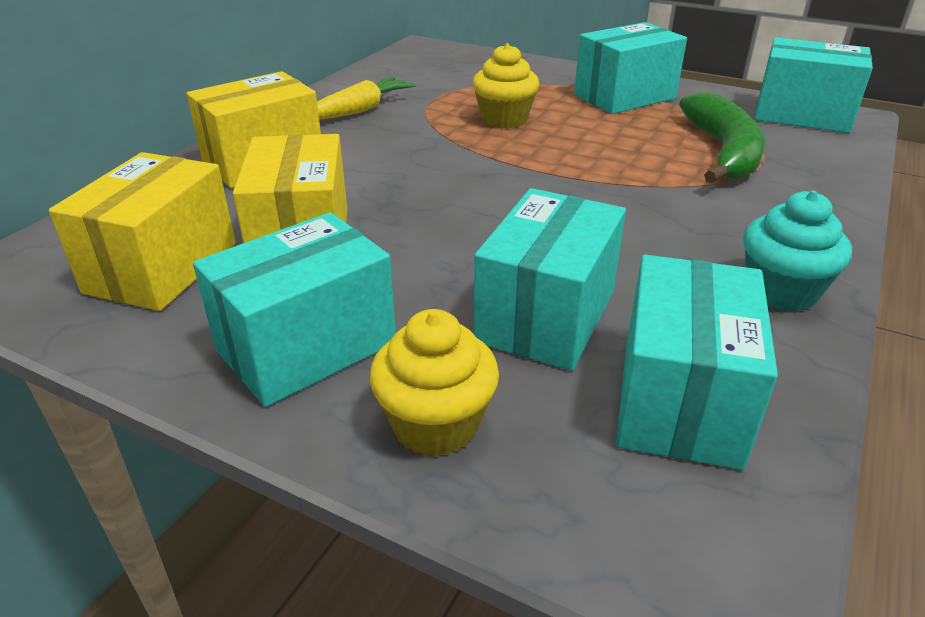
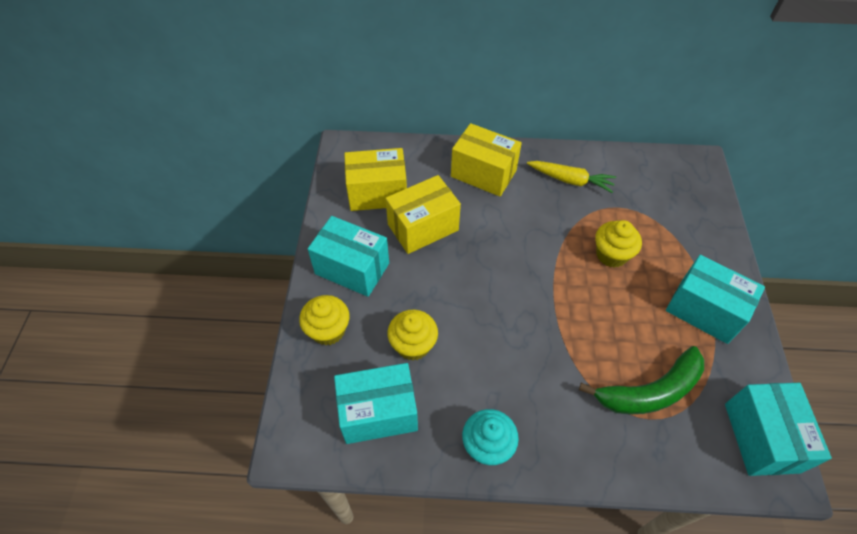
camera: 65 degrees right, 20 degrees up
turquoise box [474,188,626,371] -> yellow cupcake [387,310,438,361]

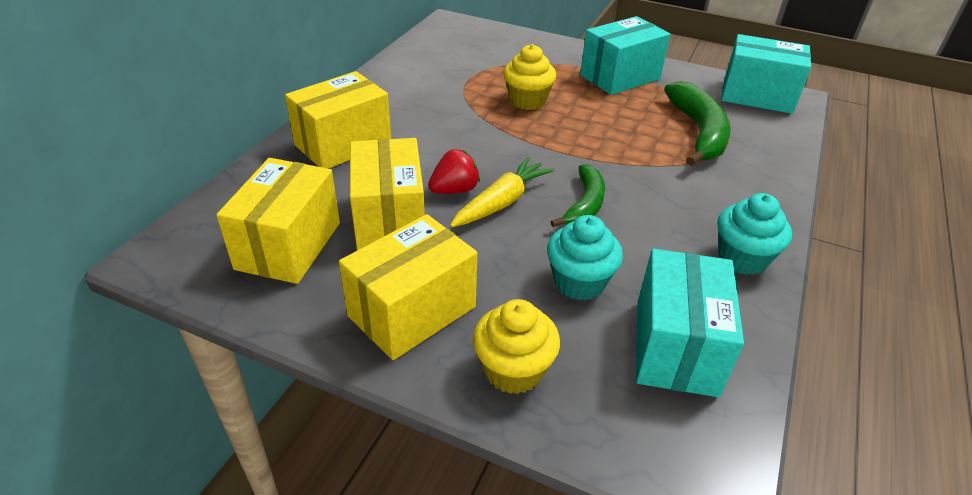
camera: 70 degrees left, 15 degrees down
turquoise box [308,216,389,297] -> yellow box [339,214,477,360]
yellow cupcake [387,310,438,361] -> turquoise cupcake [547,215,623,300]
yellow carrot [527,161,616,193] -> yellow carrot moved to [450,157,554,227]
none -> red strawberry [428,149,480,194]
none -> green banana [551,164,605,227]

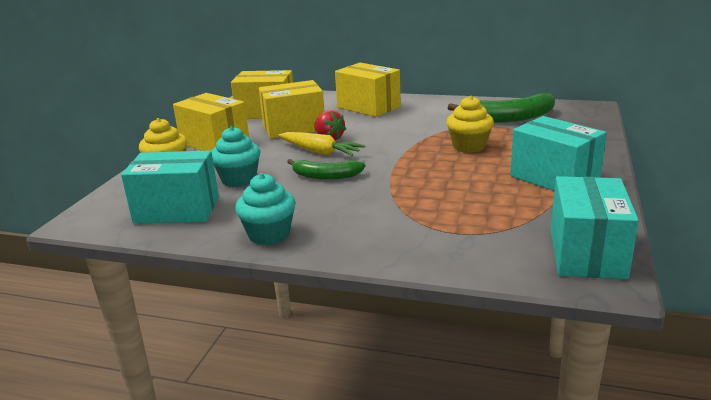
camera: 85 degrees right, 15 degrees down
green banana [664,81,731,166] -> green banana moved to [448,93,555,123]

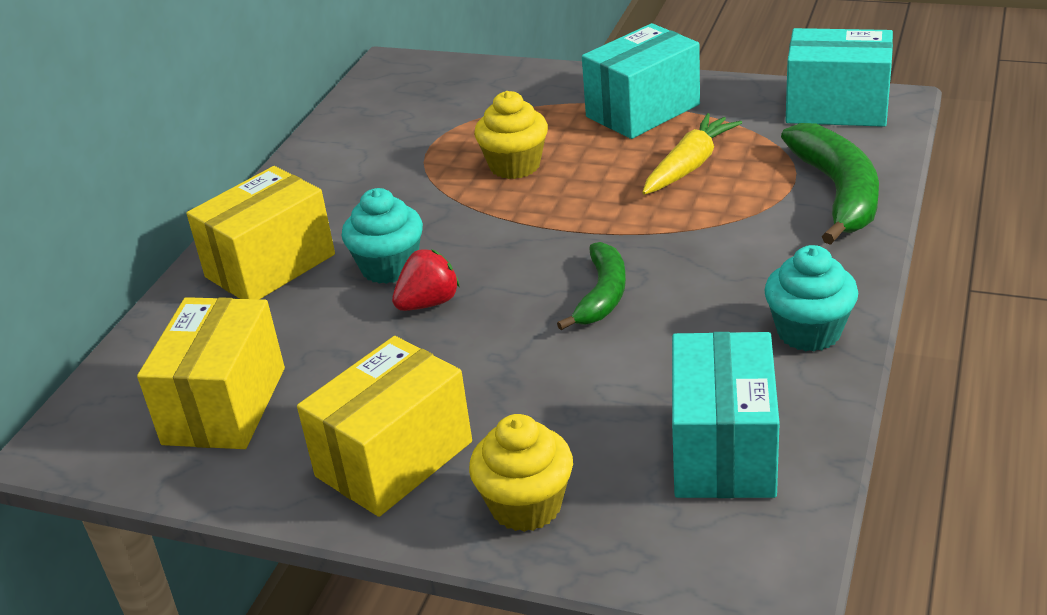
camera: 85 degrees left, 10 degrees up
turquoise cupcake [212,126,261,187] -> turquoise cupcake moved to [342,188,423,284]
yellow box [259,80,325,139] -> none
yellow carrot [278,132,365,156] -> yellow carrot moved to [642,113,742,195]
green banana [448,93,555,123] -> green banana moved to [781,123,879,245]

